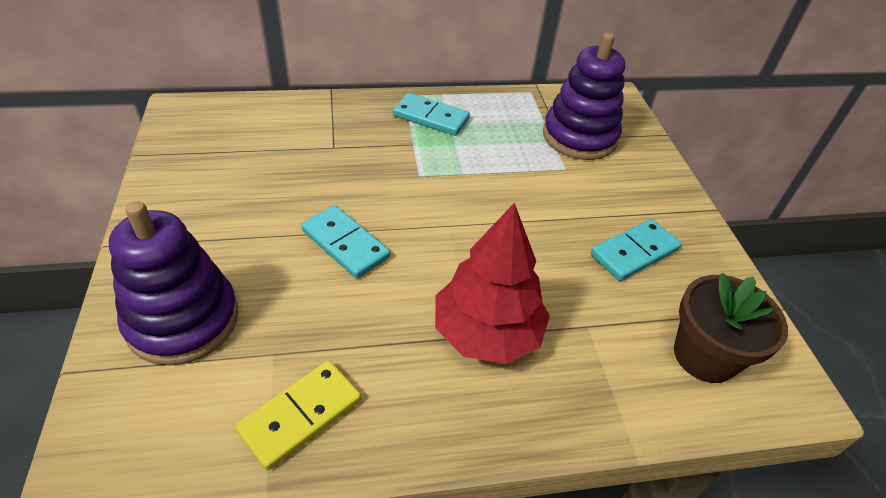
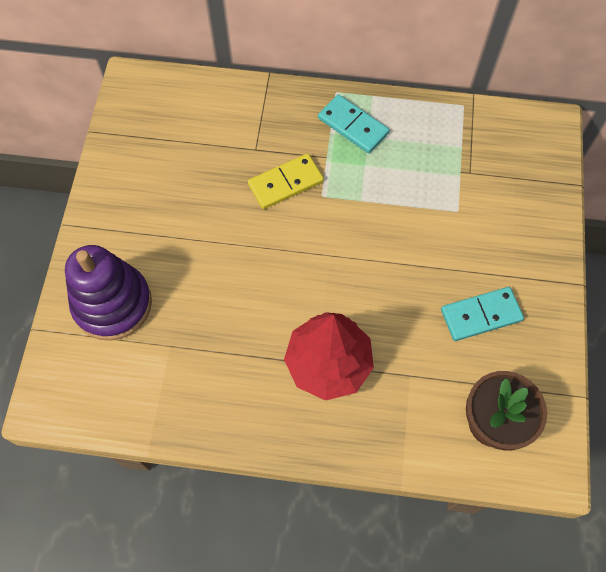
camera: 20 degrees right, 20 degrees up
yellow domino [235,361,361,470] -> yellow domino moved to [248,154,324,209]
turquoise domino [301,205,390,279] -> none
purple stacking toy [543,32,625,160] -> none

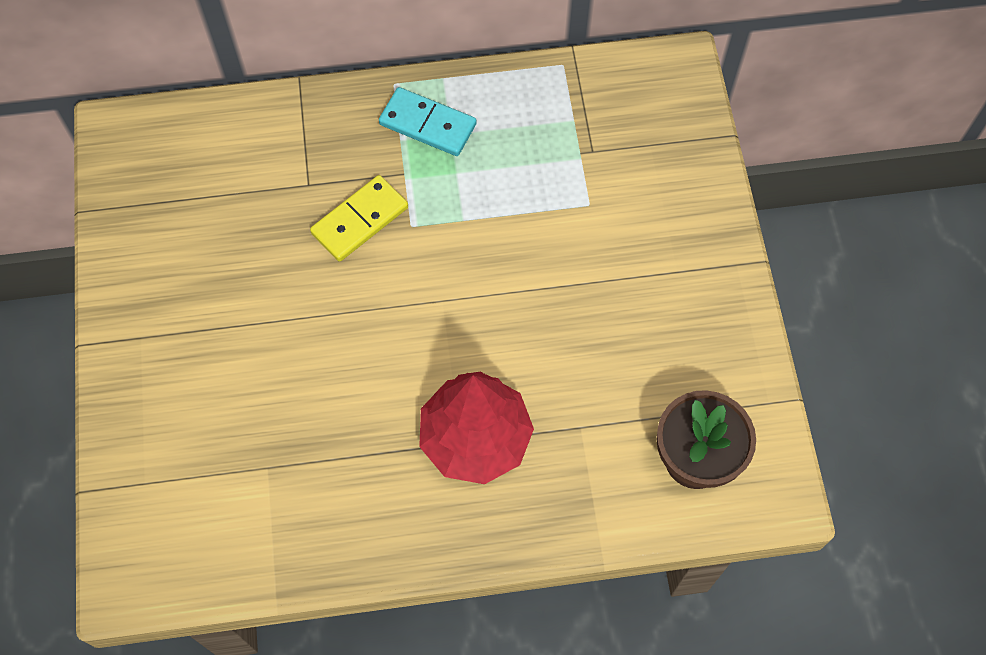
camera: 15 degrees left, 0 degrees up
purple stacking toy [65,245,152,341] -> none
turquoise domino [441,287,524,341] -> none

